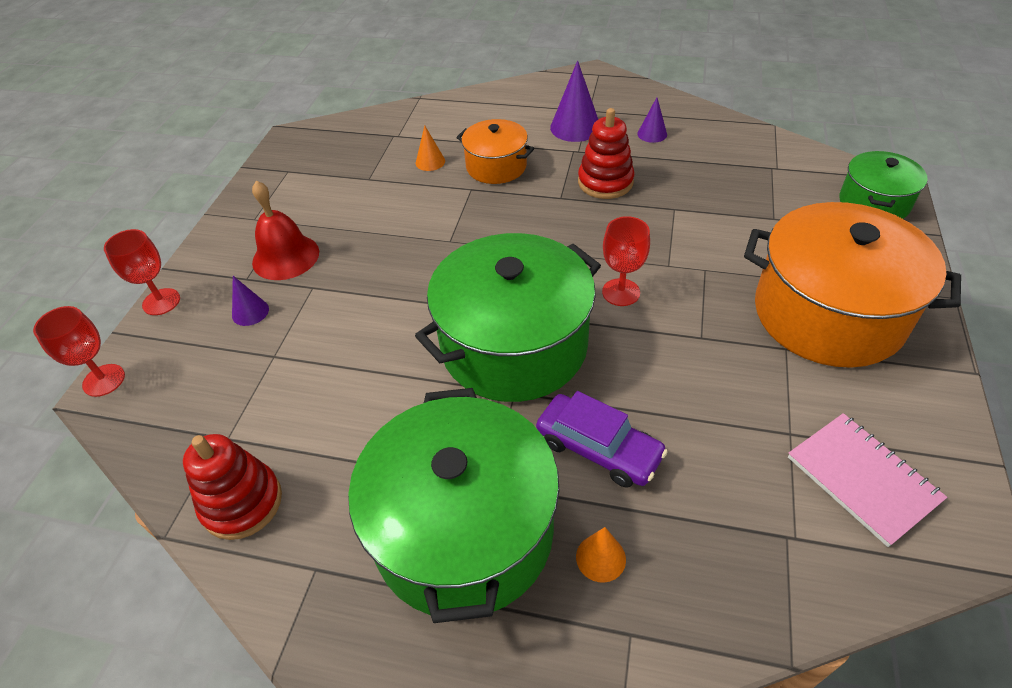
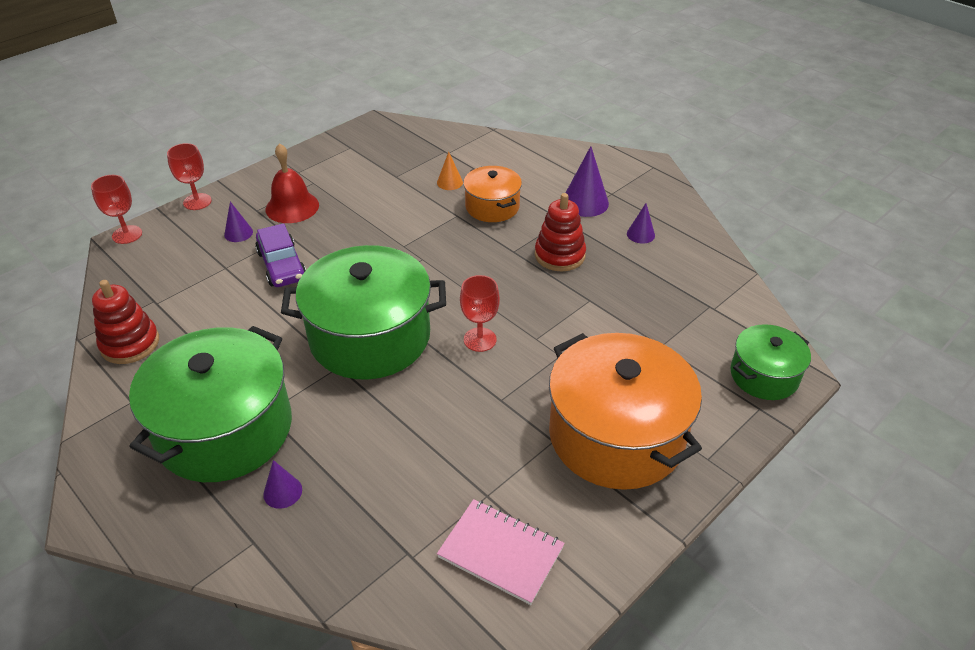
camera: 30 degrees right, 5 degrees down
purple car [536,391,668,488] -> purple car moved to [255,223,306,287]
orange cone [576,527,626,583] -> purple cone [263,460,302,509]
pink notebook [788,413,947,547] -> pink notebook turned 60 degrees counterclockwise [437,499,565,605]

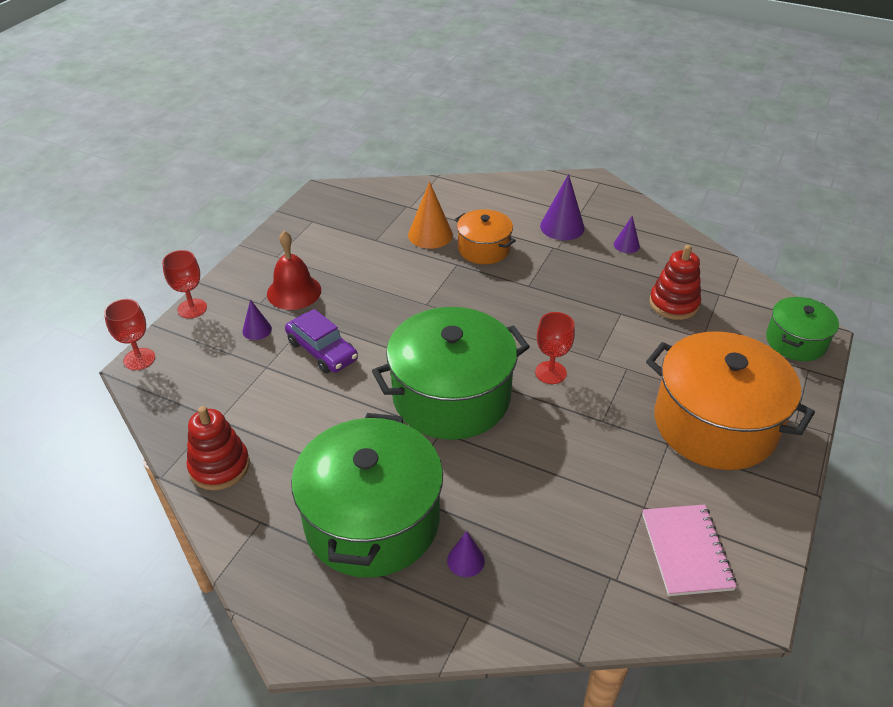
camera: 20 degrees left, 0 degrees up
orange cone [437,152,463,190] -> orange cone [408,182,453,249], size x1.75
pink notebook [437,499,565,605] -> pink notebook turned 75 degrees clockwise [642,504,737,596]
red stacking toy [535,193,586,272] -> red stacking toy moved to [649,245,701,320]

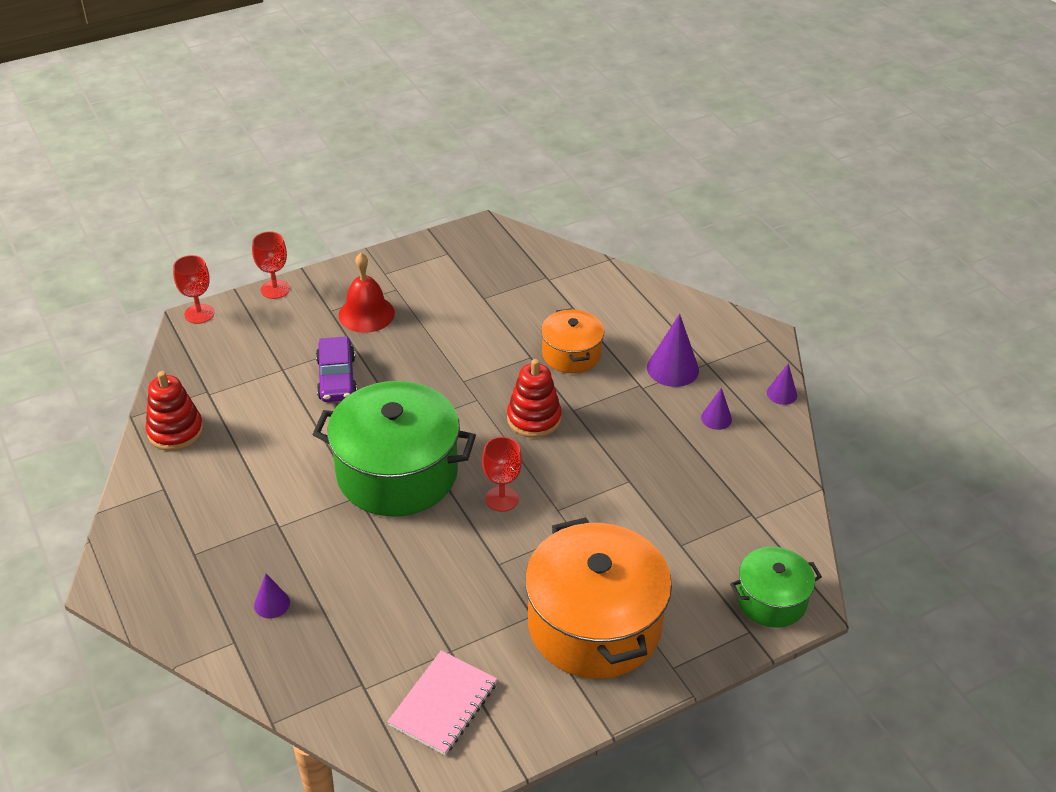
camera: 35 degrees right, 0 degrees up
purple cone [242,299,272,340] -> purple cone moved to [767,363,797,405]
green pot [291,413,443,578] -> none
orange cone [408,182,453,249] -> none
red stacking toy [649,245,701,320] -> red stacking toy moved to [507,359,562,438]

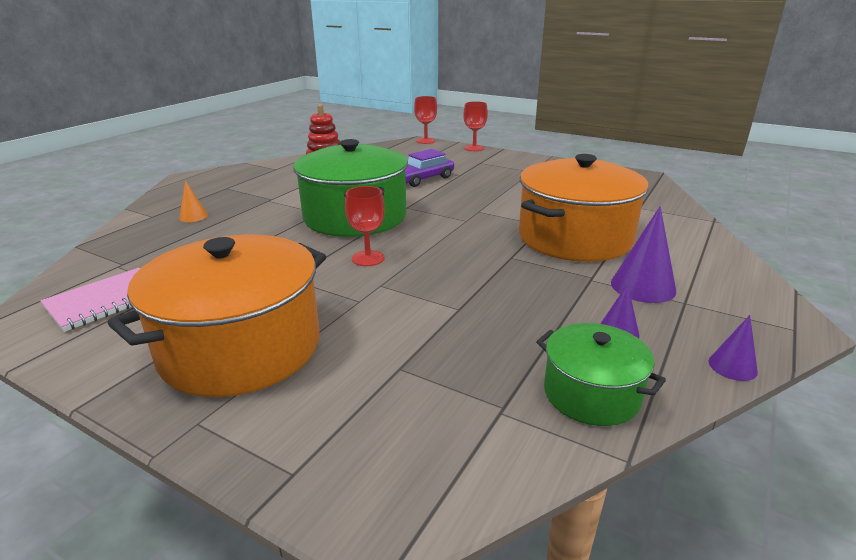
camera: 60 degrees right, 15 degrees down
purple cone [254,574,290,619] -> orange cone [179,181,208,222]
red bell [339,253,395,333] -> none
pink notebook [387,650,497,755] -> pink notebook turned 45 degrees counterclockwise [40,268,140,332]
red stacking toy [507,359,562,438] -> none
orange pot [541,308,604,373] -> orange pot [519,154,649,262], size x1.87
green pot [730,547,822,627] -> green pot moved to [536,323,666,426]

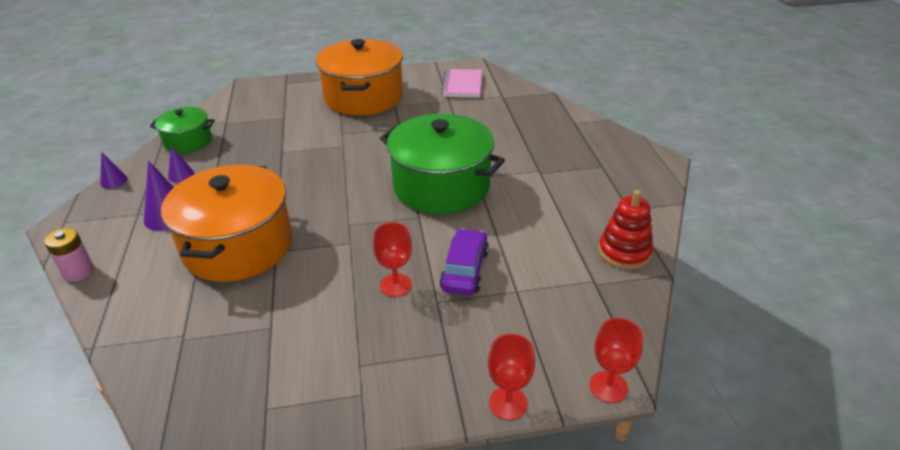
camera: 140 degrees right, 10 degrees up
orange cone [179,181,208,222] -> none
red goblet [345,186,385,266] -> red goblet moved to [373,222,412,297]
none -> pink battery [44,228,94,282]

